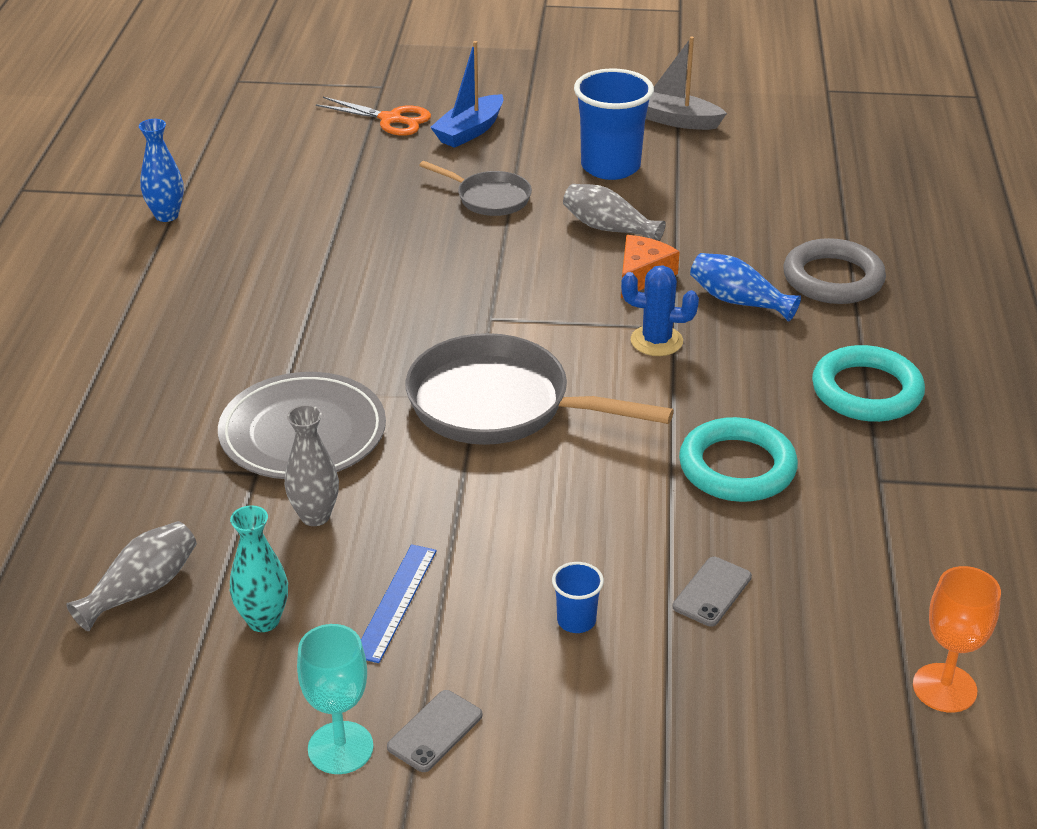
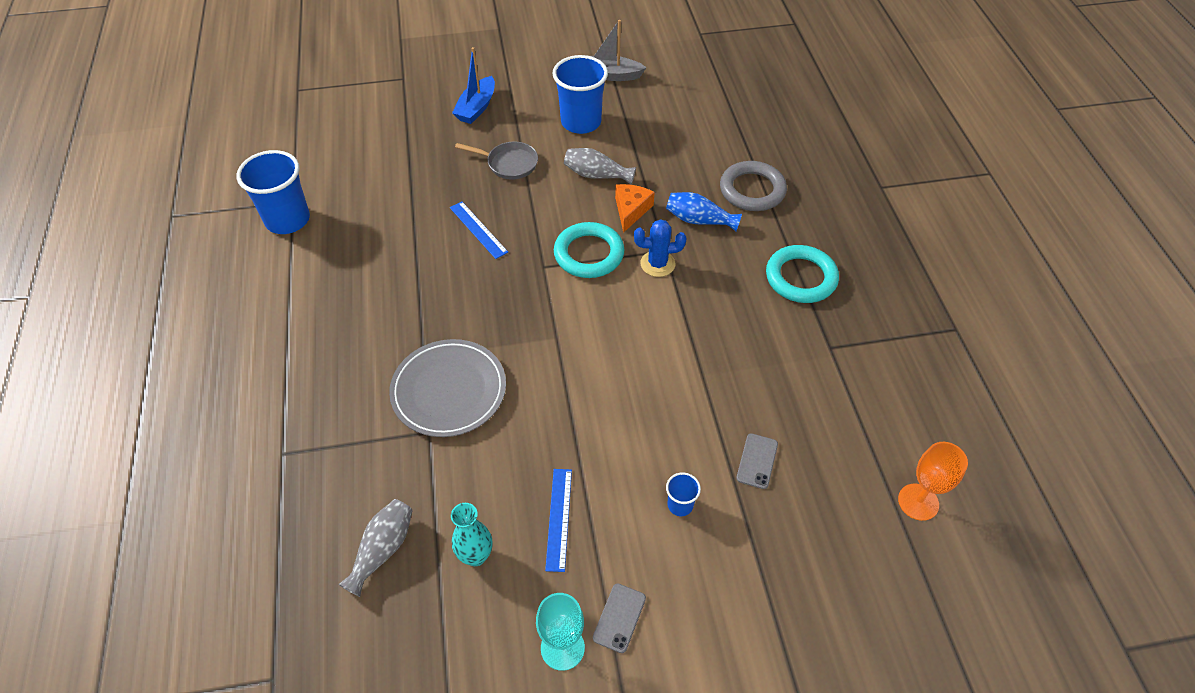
camera: 15 degrees left, 15 degrees up
blue vase [139,119,184,222] -> blue cup [237,150,310,234]
grey vase [285,405,339,526] -> none
orange scissors [316,97,431,136] -> none
grey pan [405,333,674,445] -> none
turquoise ring [679,417,798,502] -> turquoise ring moved to [554,222,625,278]
none -> blue ruler [450,201,508,259]

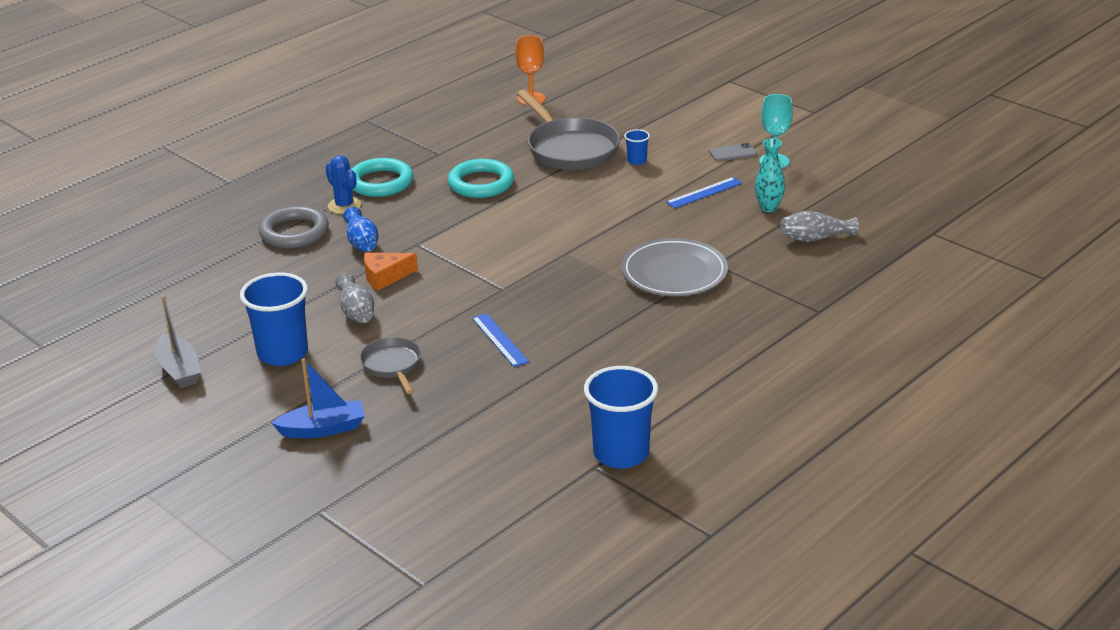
camera: 125 degrees left, 20 degrees down
blue ruler [450,201,508,259] -> blue ruler turned 45 degrees counterclockwise [472,313,529,367]
turquoise ring [554,222,625,278] -> turquoise ring moved to [448,159,514,198]
blue cactus [634,219,687,277] -> blue cactus moved to [326,155,361,214]
grey phone [736,433,778,489] -> grey pan [517,90,620,170]

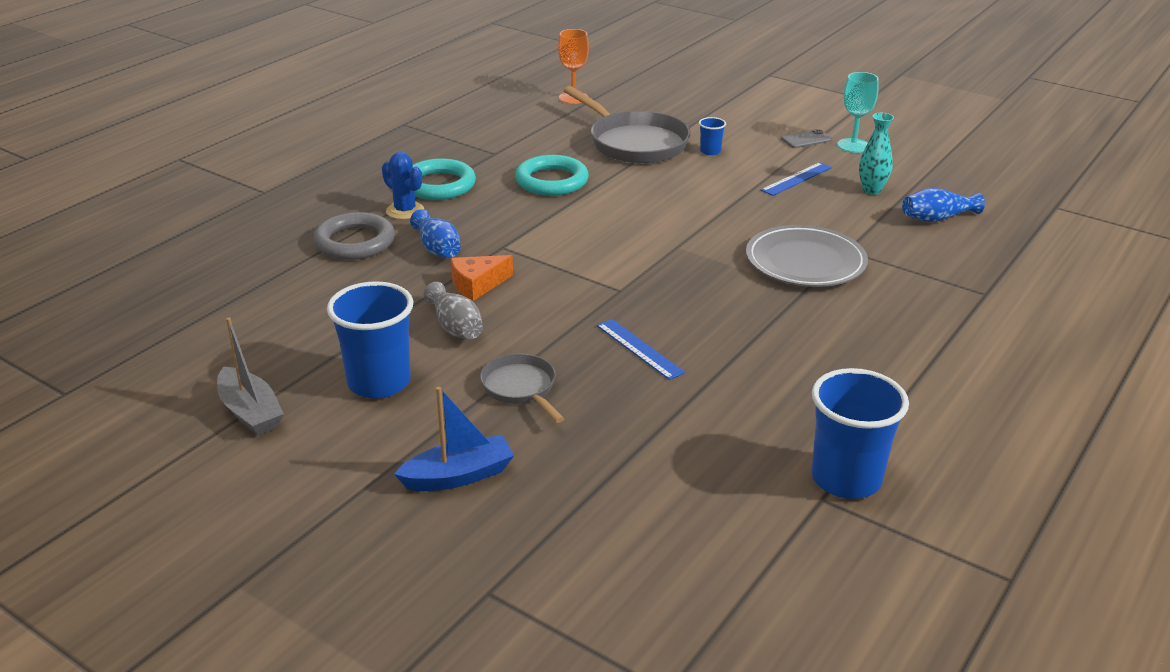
camera: 10 degrees left, 0 degrees up
grey vase [780,211,859,242] -> blue vase [902,188,985,222]

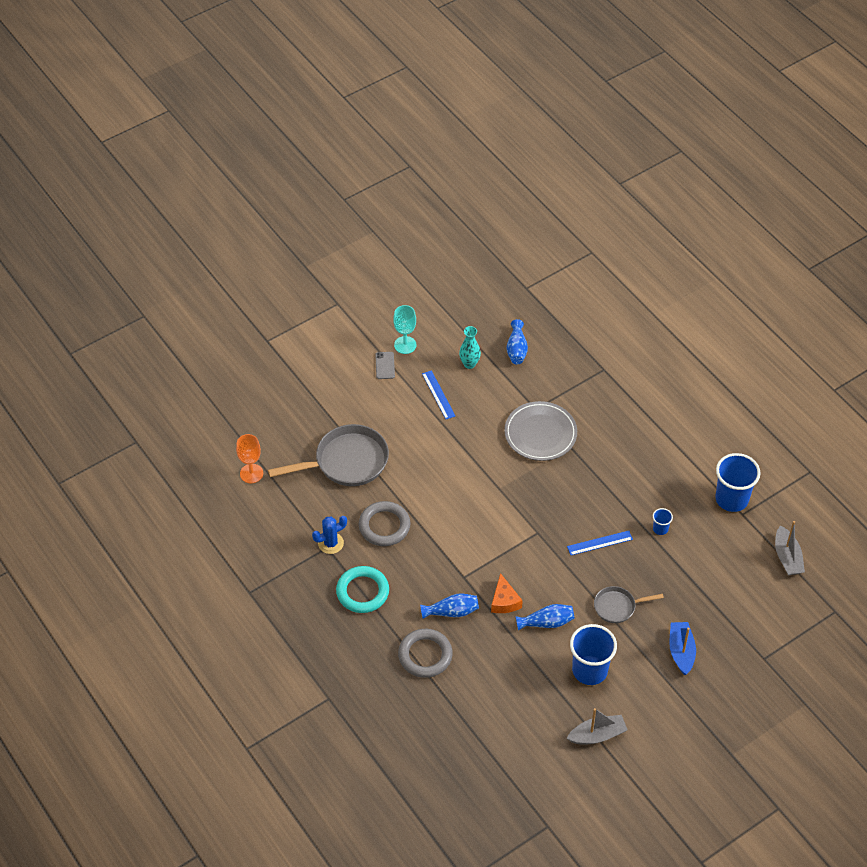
camera: 70 degrees left, 20 degrees up
blue cactus [382,152,424,220] -> blue cactus moved to [312,516,347,554]
grey vase [423,282,483,339] -> blue vase [515,604,575,631]
turquoise ring [515,155,589,196] -> grey ring [359,501,411,546]
blue cup [699,117,726,155] -> blue cup moved to [653,508,673,535]
none -> grey boat [775,521,805,575]

